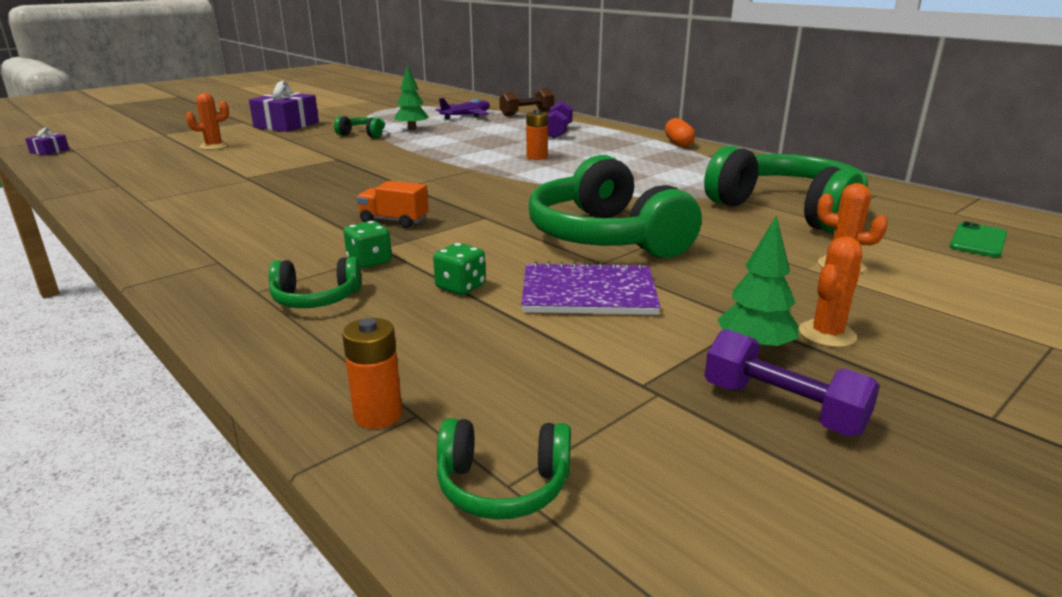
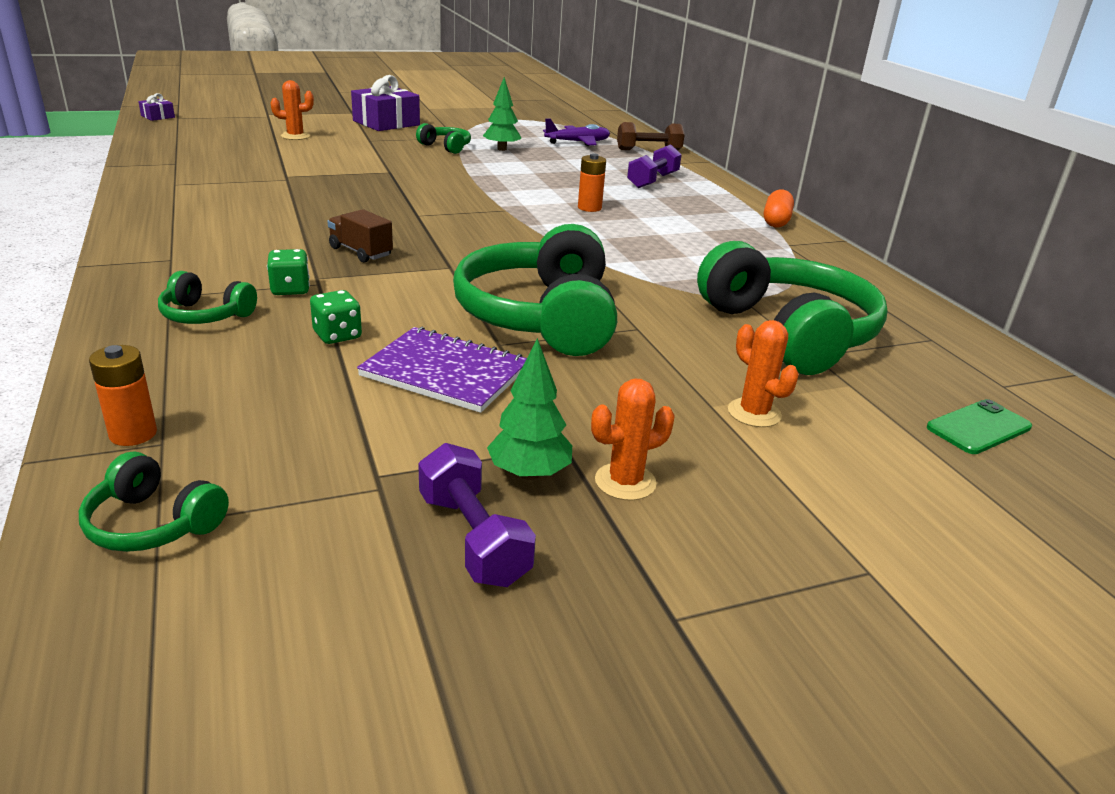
camera: 20 degrees right, 5 degrees up
orange truck [357,181,429,228] -> brown truck [327,209,393,263]

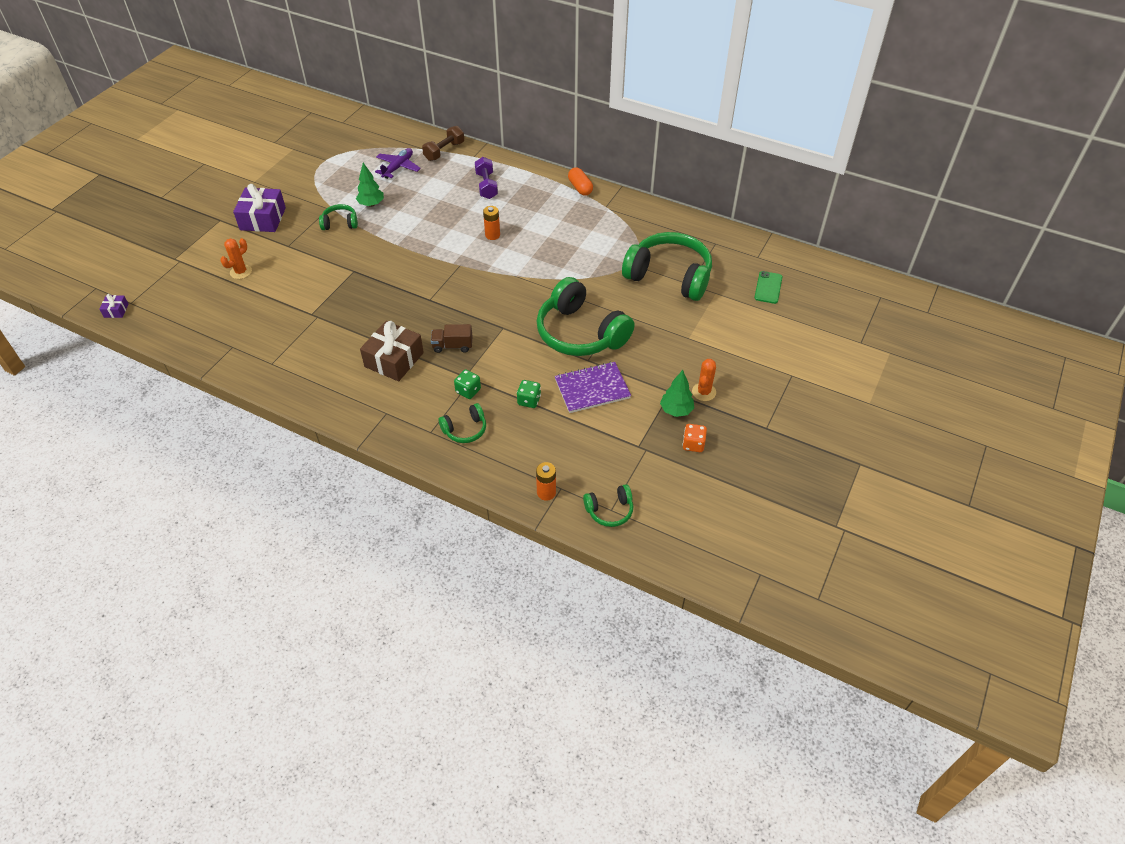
camera: 40 degrees left, 20 degrees up
purple dumbbell [418,443,536,587] -> orange dice [682,424,707,452]
orange cactus [728,320,799,427] -> none
none -> brown gift [360,321,424,382]

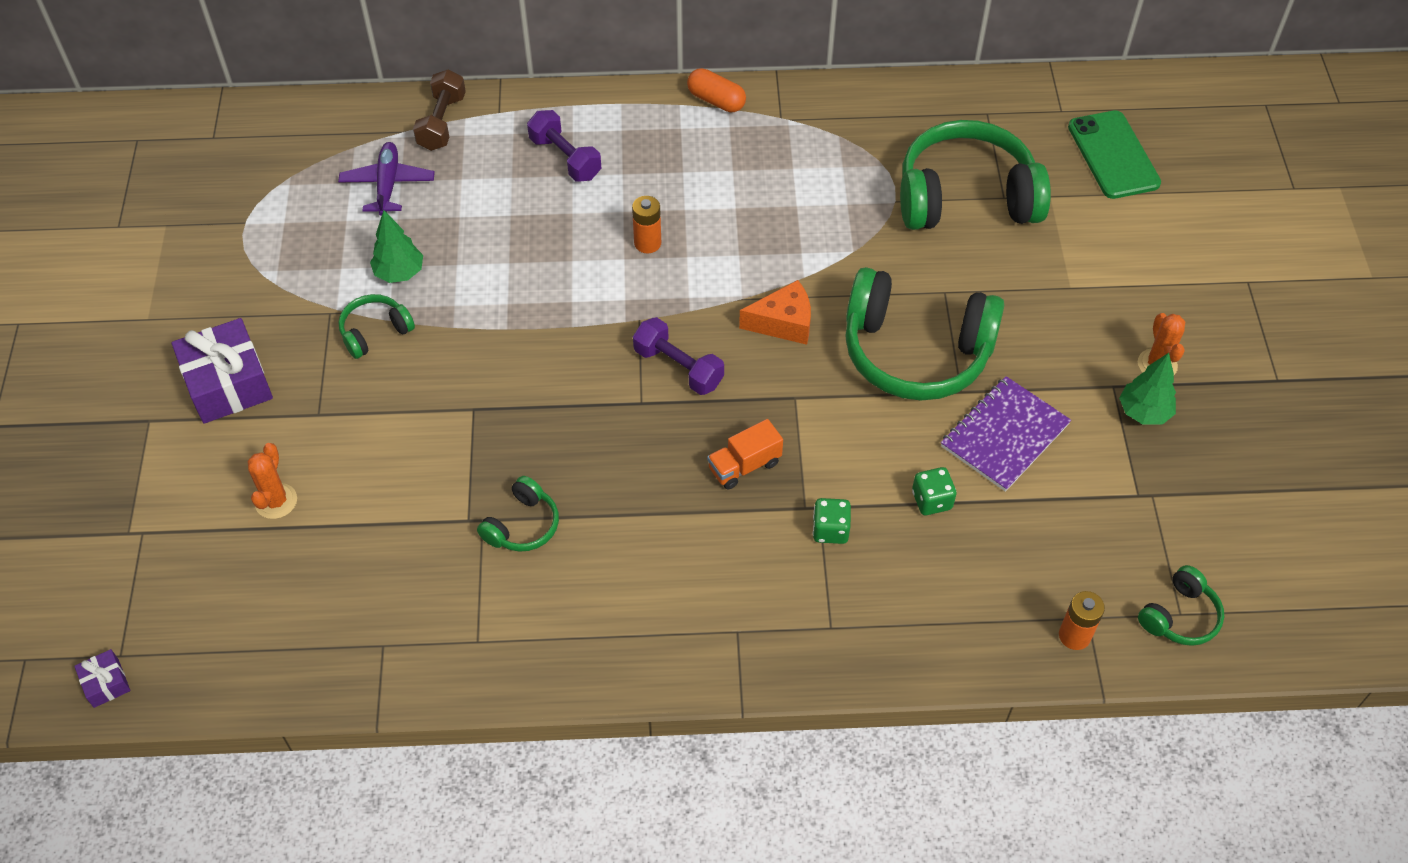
camera: 30 degrees left, 5 degrees up
brown gift [360,321,424,382] -> none
brown truck [431,324,473,353] -> orange truck [707,419,783,490]
green headphones [438,403,486,443] -> green headphones moved to [477,476,559,552]
orange dice [682,424,707,452] -> none
green phone [754,271,782,304] -> green phone [1068,110,1161,199], size x1.56
none -> purple dumbbell [633,317,724,395]
none -> orange cheese [739,280,811,345]

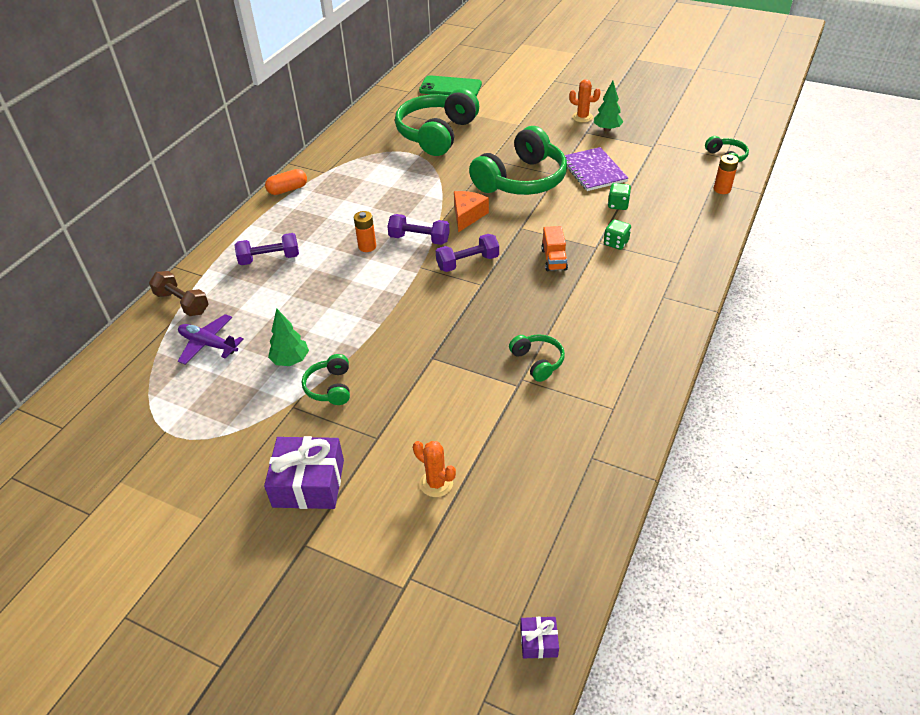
camera: 60 degrees left, 10 degrees down
none -> purple dumbbell [387,214,450,245]

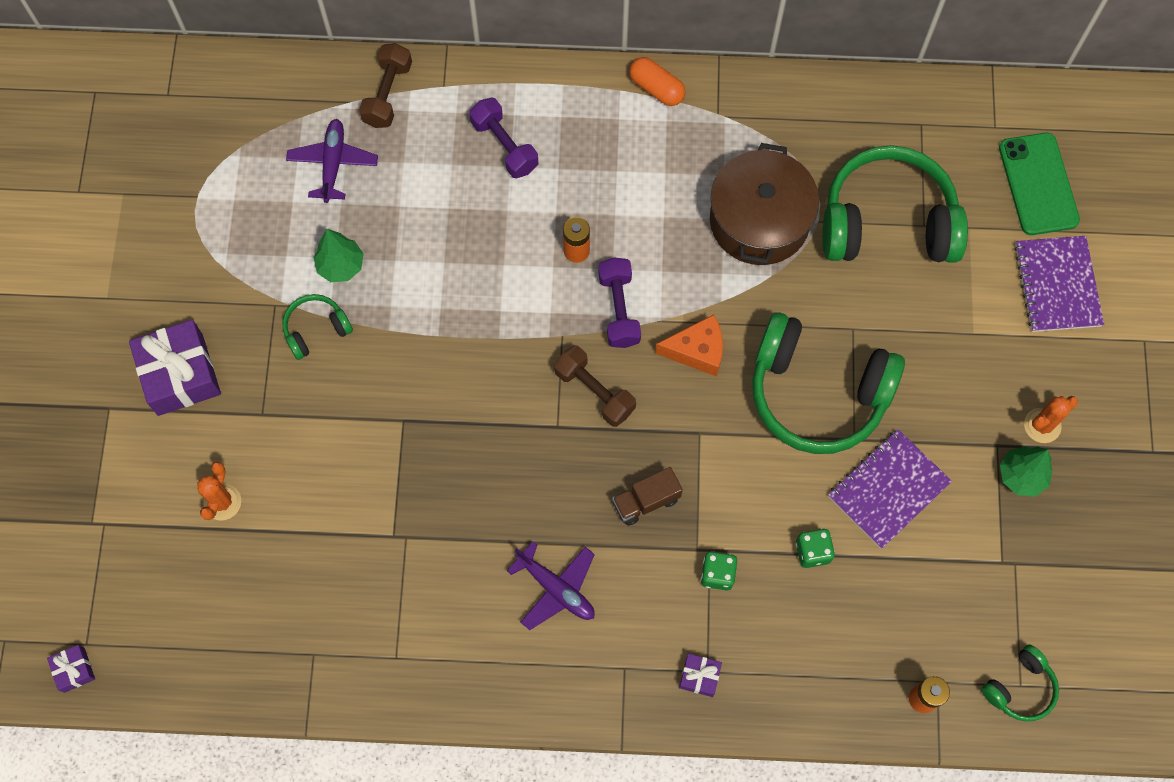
camera: 65 degrees right, 25 degrees up
purple dumbbell [436,234,499,272] -> brown dumbbell [554,345,636,427]
green headphones [509,334,565,382] -> none
orange truck [541,226,568,271] -> brown truck [612,467,683,526]
orange cactus [569,79,601,123] -> orange cactus turned 60 degrees clockwise [1024,396,1078,443]
none -> purple plane [507,541,595,630]
none -> purple gift [679,654,722,697]
none -> brown pot [710,143,819,265]
none -> purple notebook [1014,236,1104,332]

